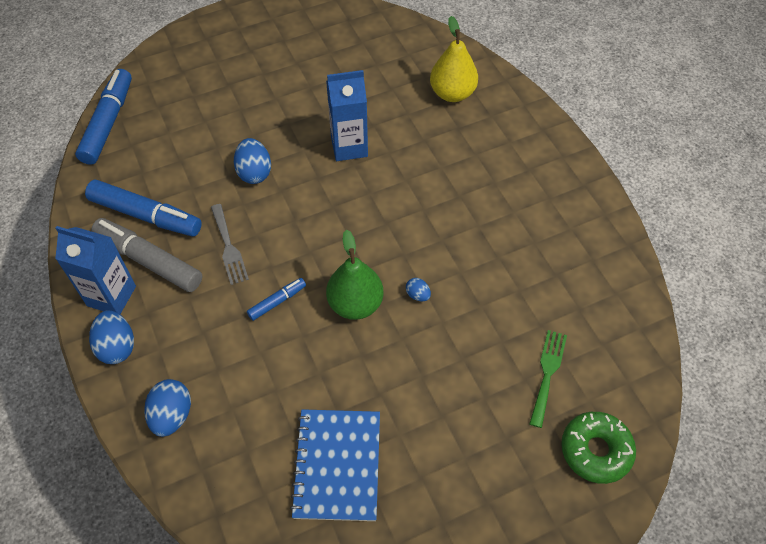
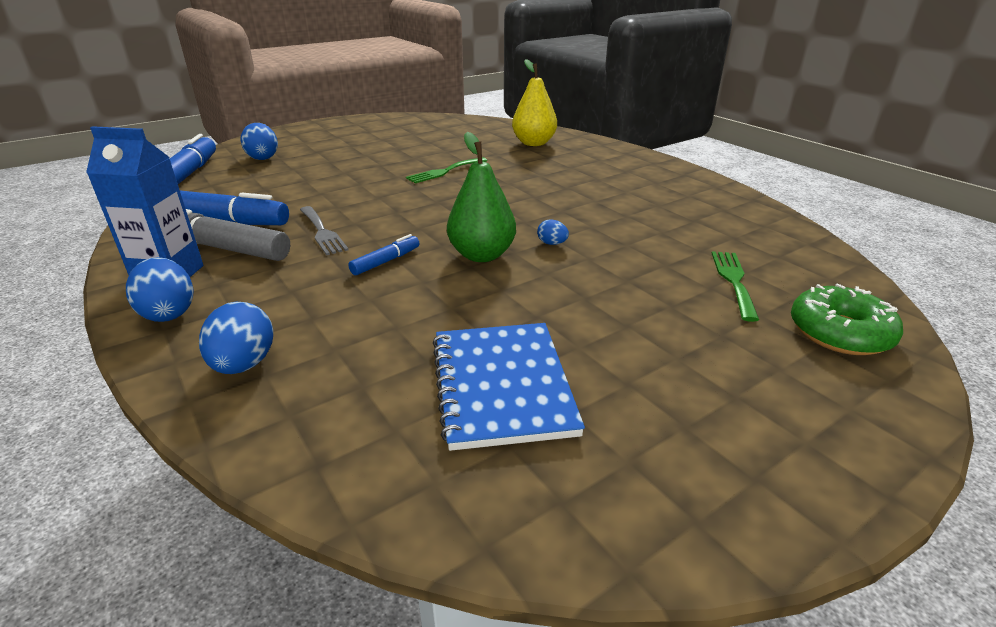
camera: 10 degrees left, 25 degrees down
blue egg [234,138,271,184] -> blue egg moved to [240,123,278,160]
blue carton [326,70,368,161] -> green fork [406,157,487,183]

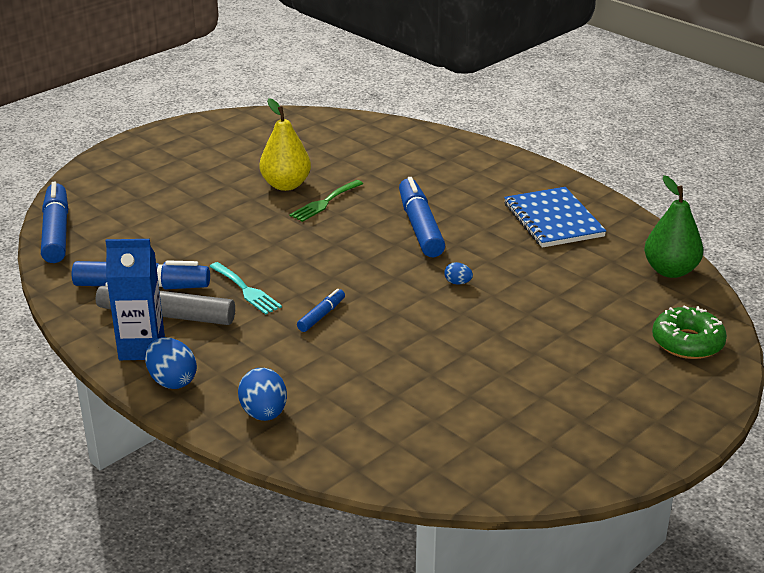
camera: 10 degrees left, 0 degrees up
blue egg [240,123,278,160] -> none
grey fork [300,206,349,255] -> turquoise fork [209,262,282,314]
blue notebook [433,323,585,451] -> blue notebook moved to [504,187,607,248]
green pear [447,132,516,262] -> green pear moved to [644,175,703,278]
yellow pear [512,59,557,146] -> yellow pear moved to [259,98,311,191]
green fork [711,251,759,322] -> none
none -> blue marker [399,177,445,257]

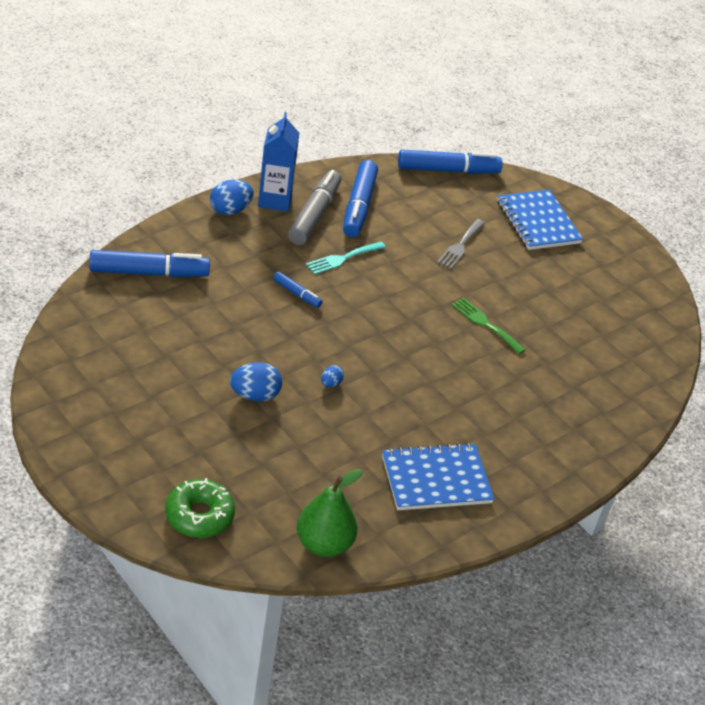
camera: 90 degrees right, 10 degrees up
blue egg [238,368,287,421] -> blue egg moved to [230,362,282,402]
yellow pear [259,98,311,191] -> none
blue marker [399,177,445,257] -> blue marker moved to [89,250,210,277]
none -> grey fork [437,219,485,269]
none -> blue notebook [497,190,583,250]

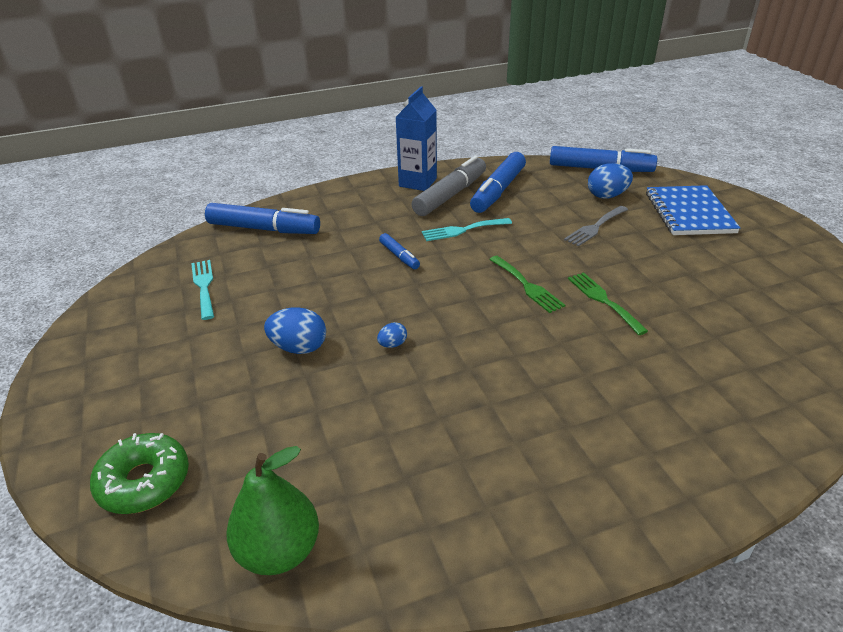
camera: 25 degrees right, 5 degrees down
blue egg [210,180,253,215] -> blue egg moved to [588,163,633,198]
blue notebook [382,443,495,510] -> none
none -> turquoise fork [191,260,214,320]
none -> green fork [489,256,565,313]

